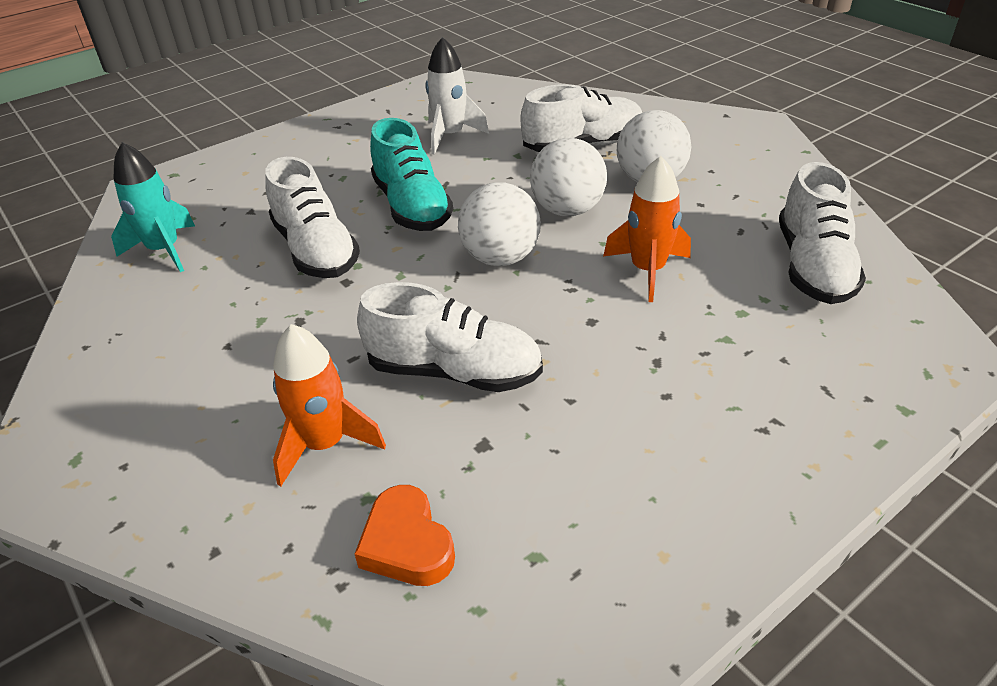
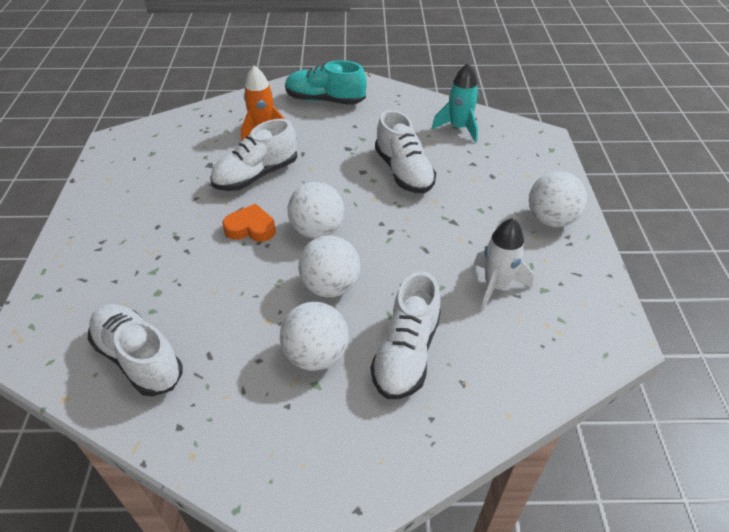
camera: 125 degrees right, 5 degrees up
white shoe [265,157,360,278] -> white shoe turned 120 degrees counterclockwise [375,110,436,193]
orange heart [355,485,455,586] -> orange heart moved to [222,204,276,242]
turquoise shoe [370,118,453,231] -> turquoise shoe moved to [285,60,367,105]
orange rocket [603,156,691,302] -> none
none -> white ball [529,171,587,227]

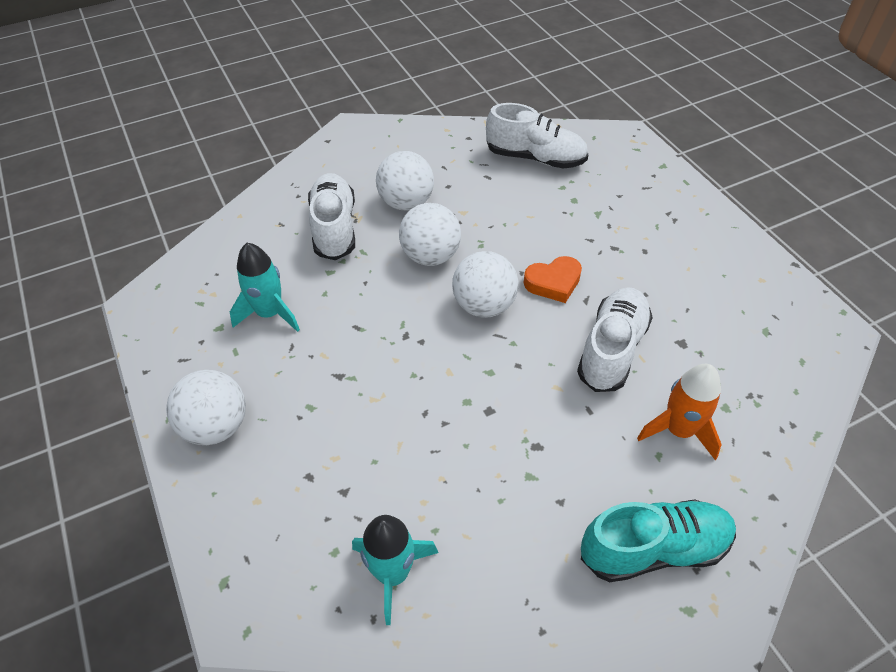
camera: 155 degrees right, 5 degrees up
white shoe [375,110,436,193] -> none
white rocket [474,218,534,311] -> turquoise rocket [230,243,300,332]

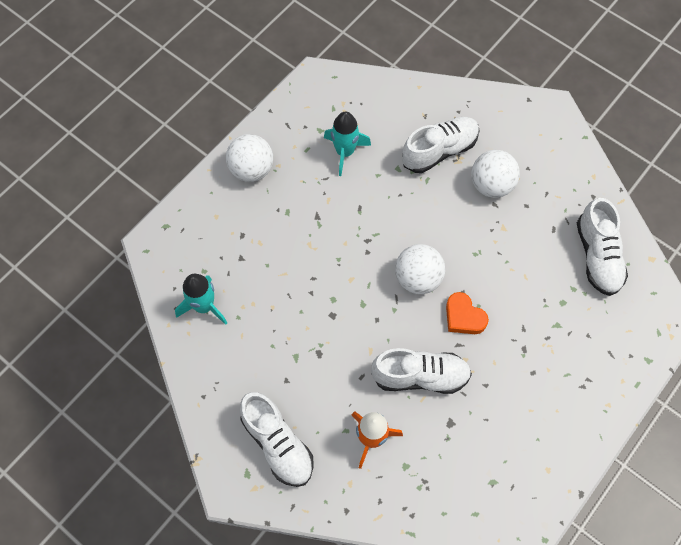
camera: 65 degrees right, 15 degrees up
white ball [399,203,461,266] -> none
turquoise shoe [581,499,736,582] -> white shoe [240,392,314,487]

